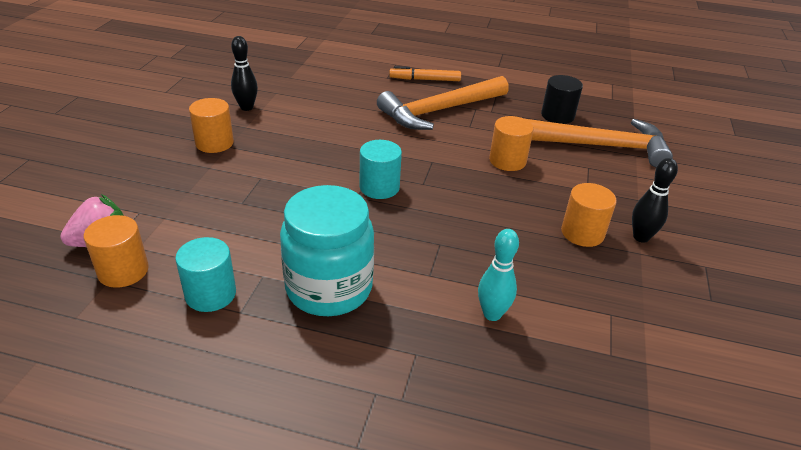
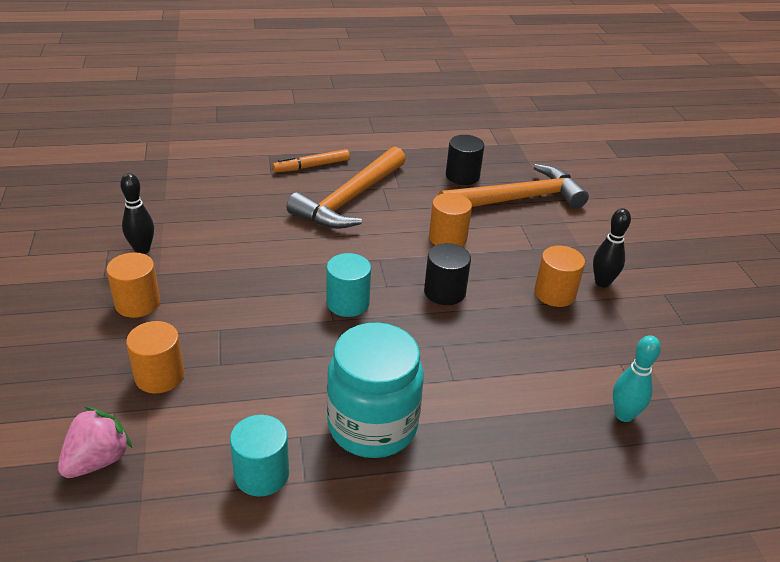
camera: 25 degrees left, 0 degrees up
orange cylinder [83,215,149,288] -> orange cylinder moved to [126,321,185,393]
turquoise bowling pin [478,229,519,321] -> turquoise bowling pin moved to [613,335,661,422]
none -> black cylinder [424,243,471,305]

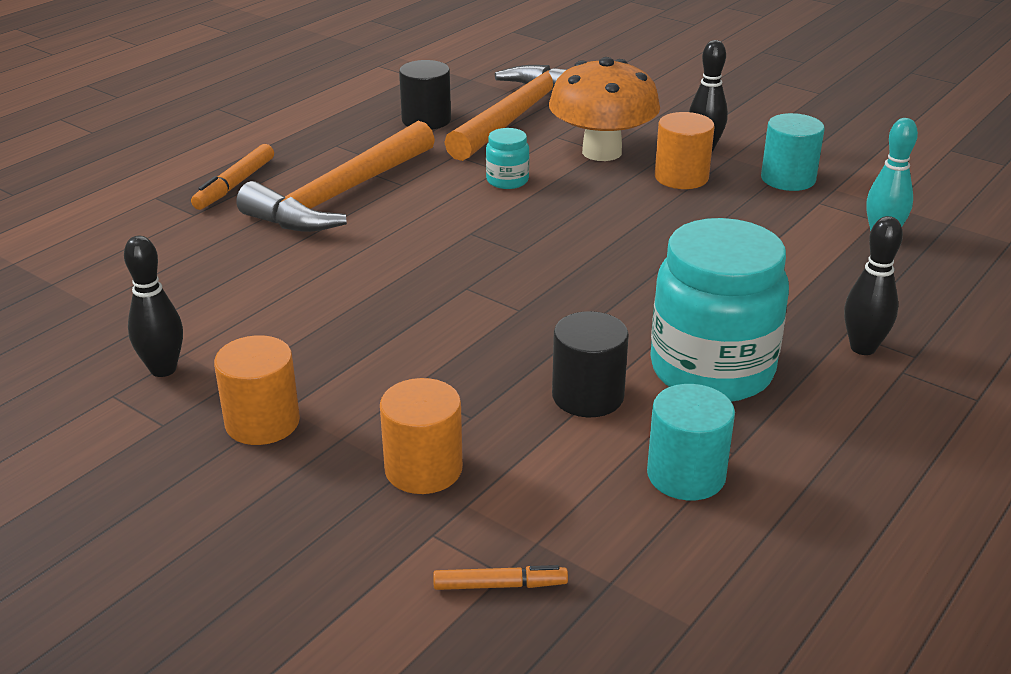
camera: 40 degrees left, 5 degrees down
pink strawberry [58,407,132,478] -> orange marker [433,565,568,590]
orange hammer [286,147,406,229] -> orange hammer turned 45 degrees clockwise [236,121,435,232]
turquoise cylinder [327,253,371,317] -> turquoise cylinder moved to [761,113,825,191]
black cylinder [424,243,471,305] -> black cylinder moved to [552,311,629,417]
orange cylinder [429,193,472,247] -> turquoise jar [486,128,529,189]
none -> orange mushroom [549,57,660,161]
none -> black bowling pin [844,216,903,355]

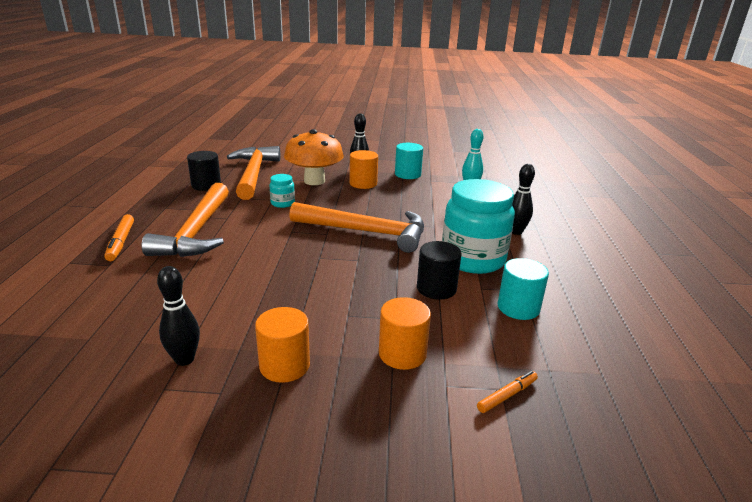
camera: 35 degrees left, 5 degrees down
none -> orange hammer [289,202,424,253]

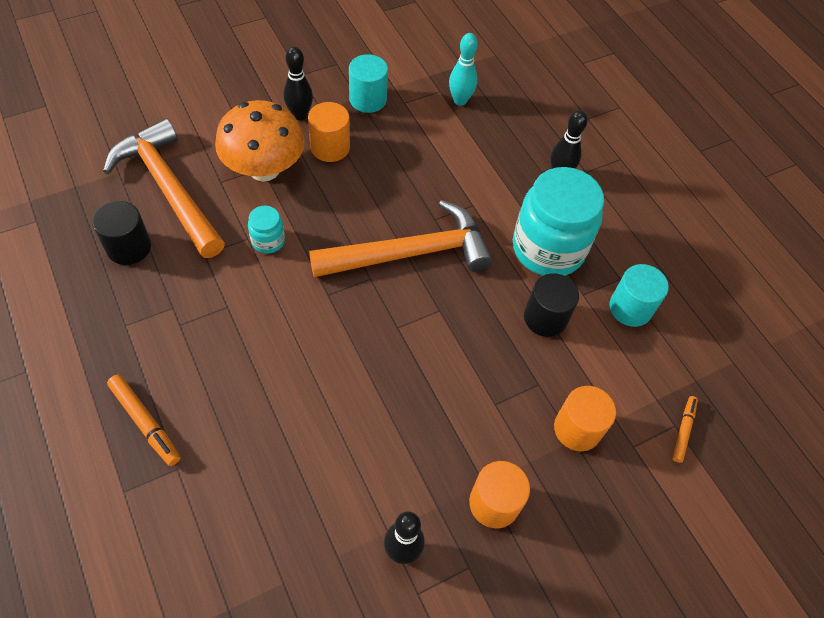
camera: 35 degrees left, 30 degrees up
orange hammer [142,183,229,257] -> none

